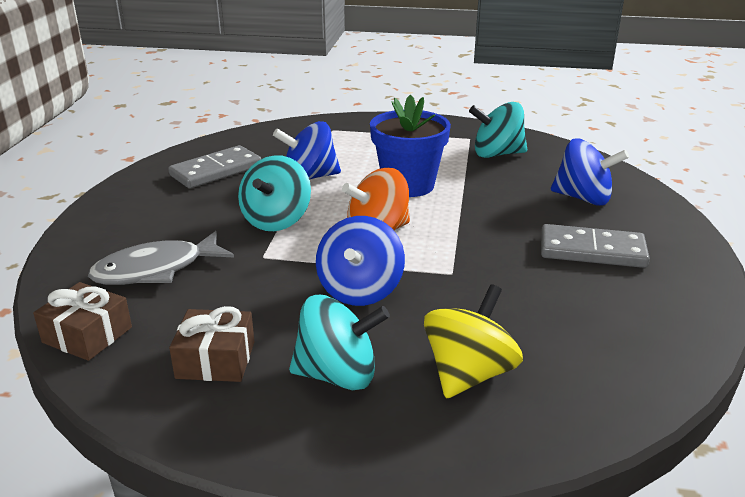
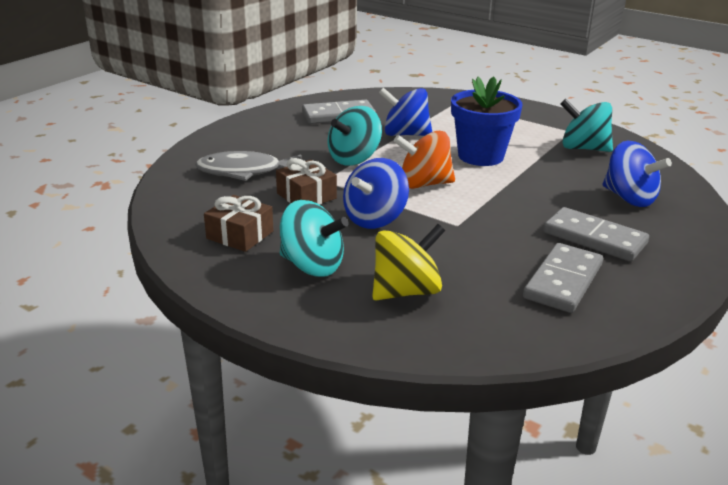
camera: 25 degrees right, 0 degrees up
brown gift [33,282,132,361] -> brown gift moved to [276,158,337,205]
none -> grey domino [523,243,603,313]

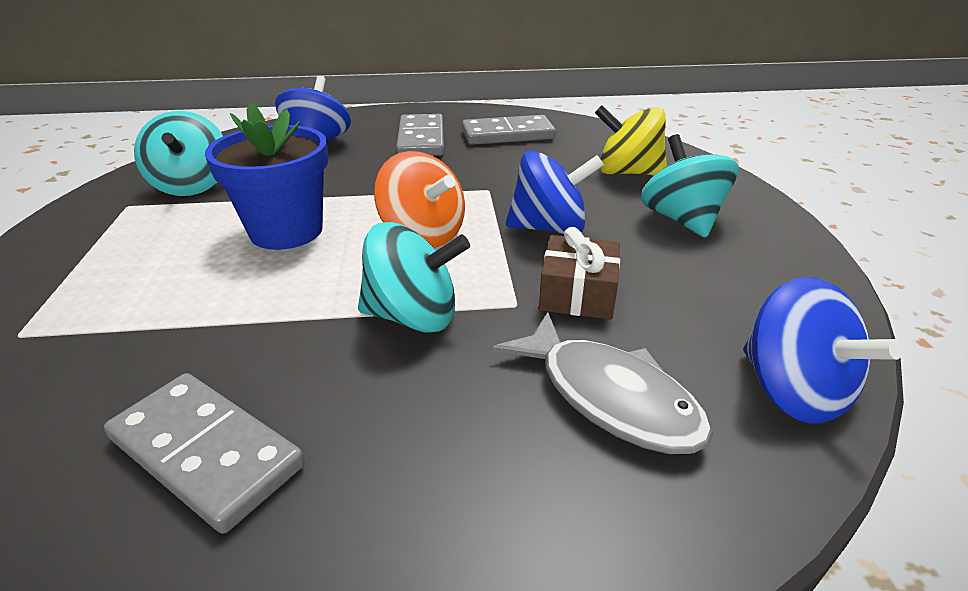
camera: 130 degrees left, 5 degrees up
brown gift [204,195,274,252] -> none
blue spinning top [379,87,432,136] -> blue spinning top moved to [743,276,903,424]

